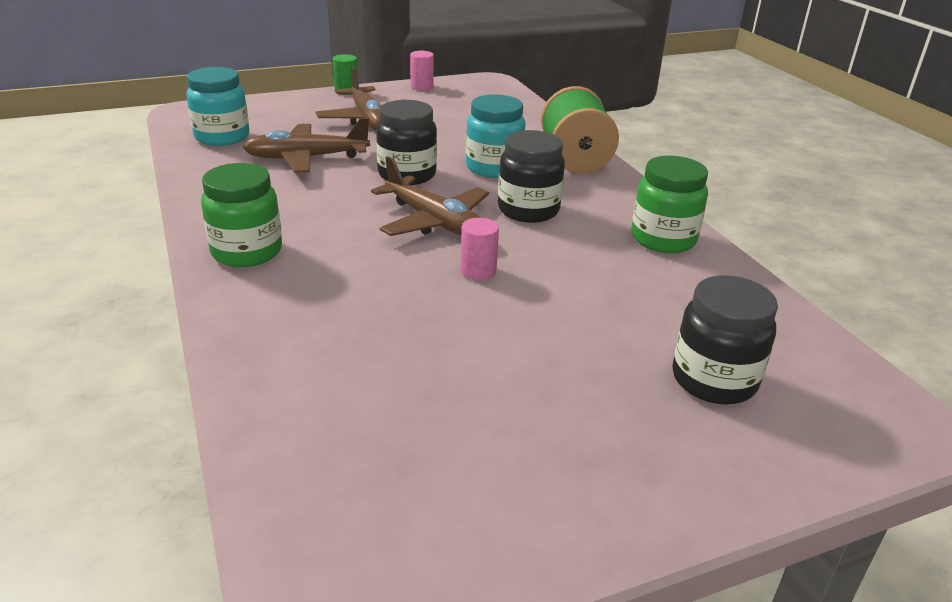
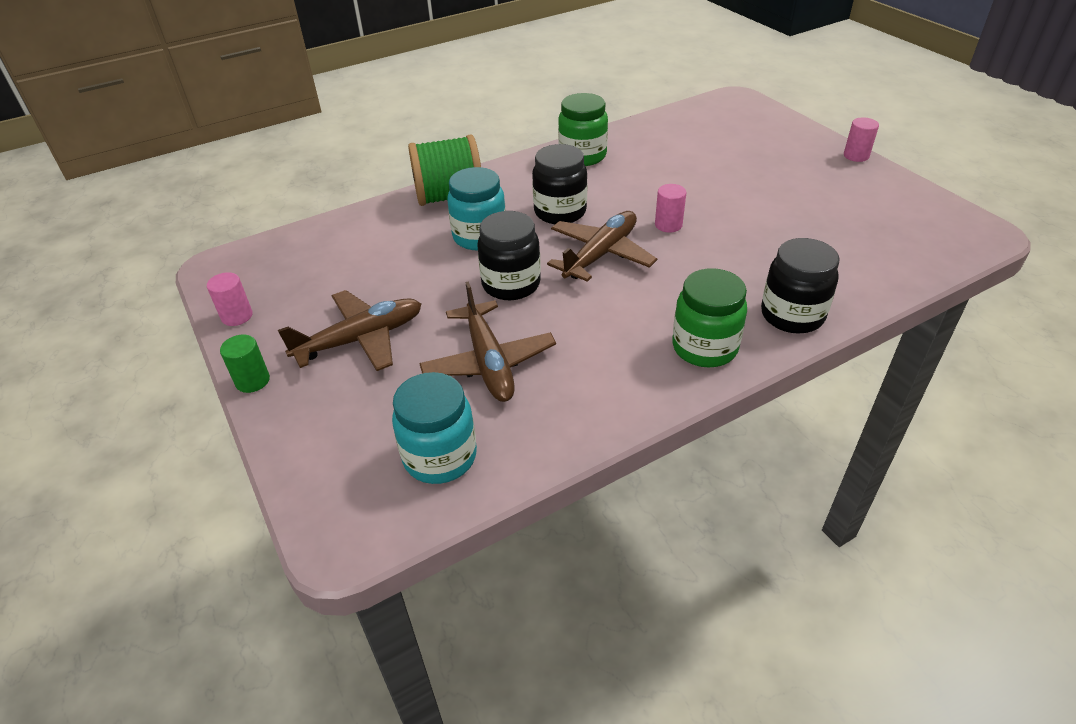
camera: 95 degrees left, 10 degrees up
black jar [672,275,778,405] -> black jar moved to [761,238,839,334]
none -> pink cylinder [844,117,879,162]

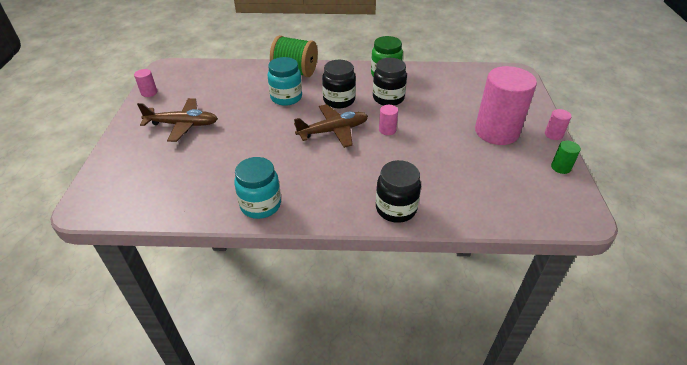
camera: 30 degrees right, 0 degrees up
green cylinder [220,334,270,393] -> green cylinder moved to [551,141,581,174]
turquoise jar [392,372,477,484] -> turquoise jar moved to [234,157,281,219]
brown plane [419,281,556,402] -> none
black jar [477,211,541,300] -> black jar moved to [373,58,407,106]
green jar [672,268,747,367] -> none
none -> pink cylinder [475,66,537,145]

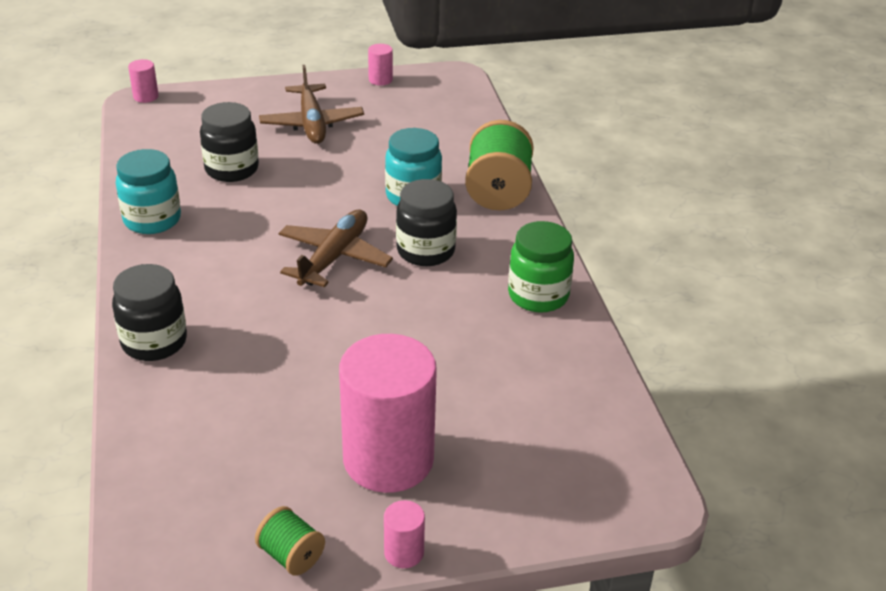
camera: 75 degrees right, 5 degrees down
brown plane [294,104,368,148] -> brown plane turned 120 degrees counterclockwise [278,210,393,287]
black jar [373,58,407,106] -> black jar moved to [200,102,259,182]
pink cylinder [379,105,398,135] -> pink cylinder moved to [128,59,159,103]
green cylinder [551,141,581,174] -> green spool [255,506,325,576]

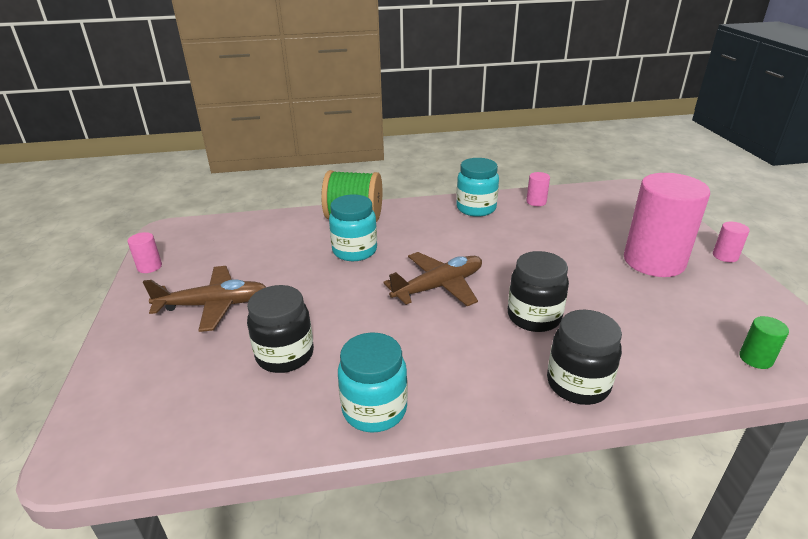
camera: 85 degrees left, 5 degrees down
pink cylinder [128,59,159,103] -> pink cylinder moved to [526,172,550,206]
green spool [255,506,325,576] -> none
brown plane [278,210,393,287] -> brown plane turned 120 degrees clockwise [383,252,482,306]
black jar [396,179,457,266] -> black jar moved to [508,251,569,332]
green jar [508,221,574,313] -> turquoise jar [456,158,499,217]
none -> green cylinder [739,316,789,369]

